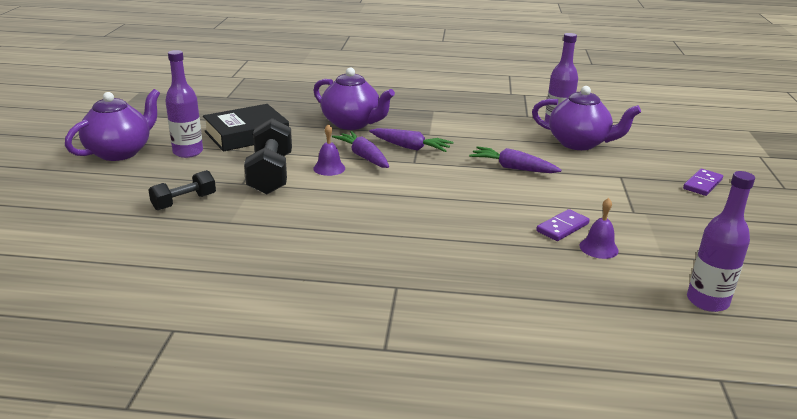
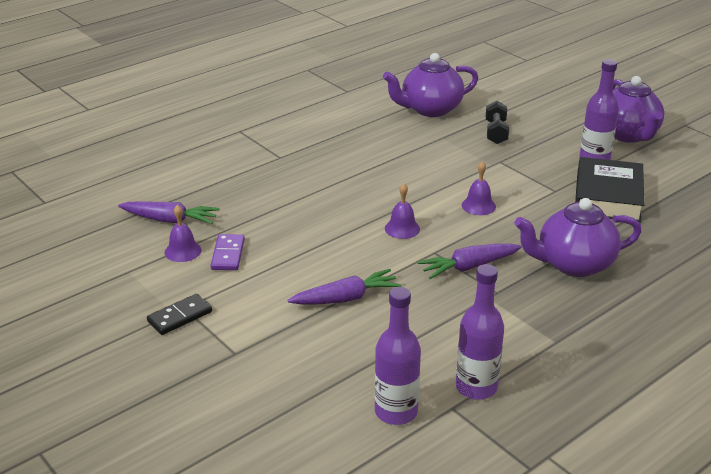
camera: 135 degrees right, 5 degrees up
black dumbbell [244,118,292,195] -> none
purple carrot [332,131,389,168] -> purple carrot moved to [118,201,220,224]
purple teapot [532,86,641,150] -> purple teapot moved to [383,53,478,117]
purple domino [683,169,723,196] -> none
purple bottle [687,171,755,312] -> purple bottle moved to [456,264,504,400]
none -> black domino [147,294,212,335]
none -> purple bell [385,183,420,239]

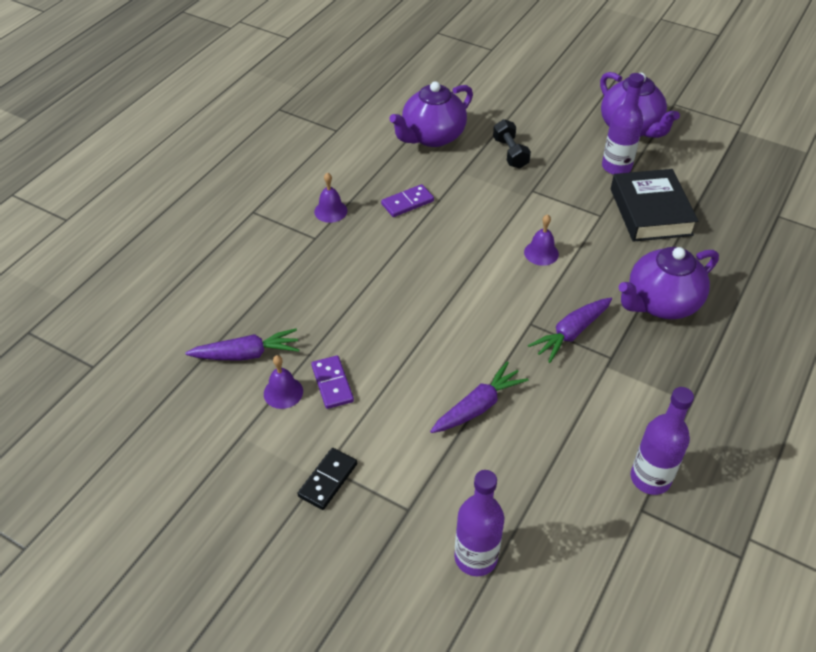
camera: 20 degrees left, 15 degrees up
purple bottle [374,287,421,425] -> purple bottle moved to [454,470,504,576]
purple bell [385,183,420,239] -> purple bell moved to [314,172,347,223]
none -> purple domino [381,184,434,217]

